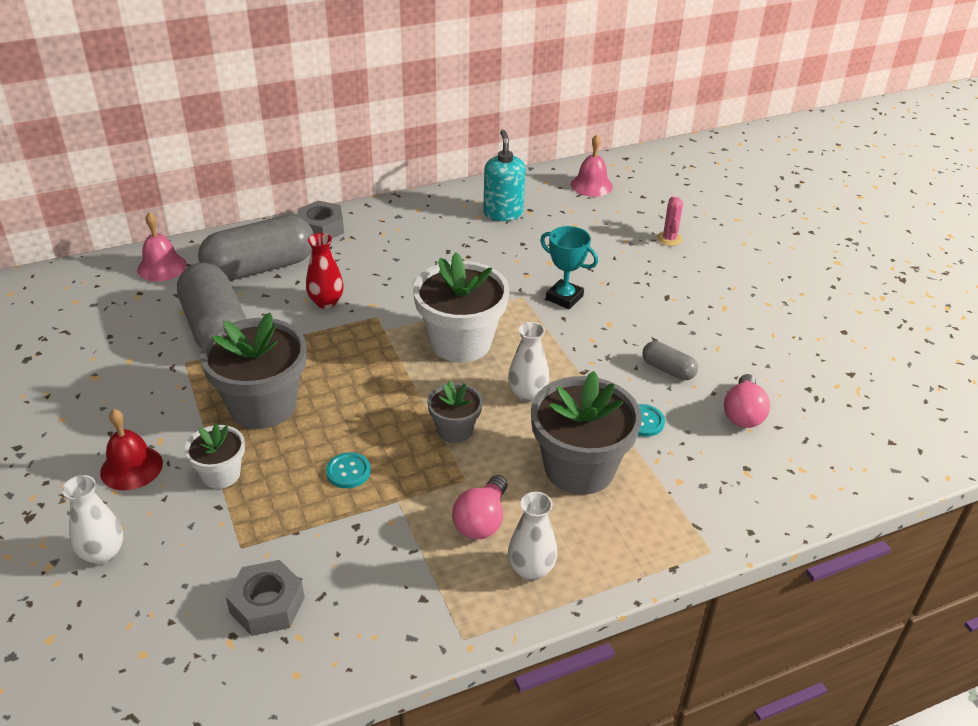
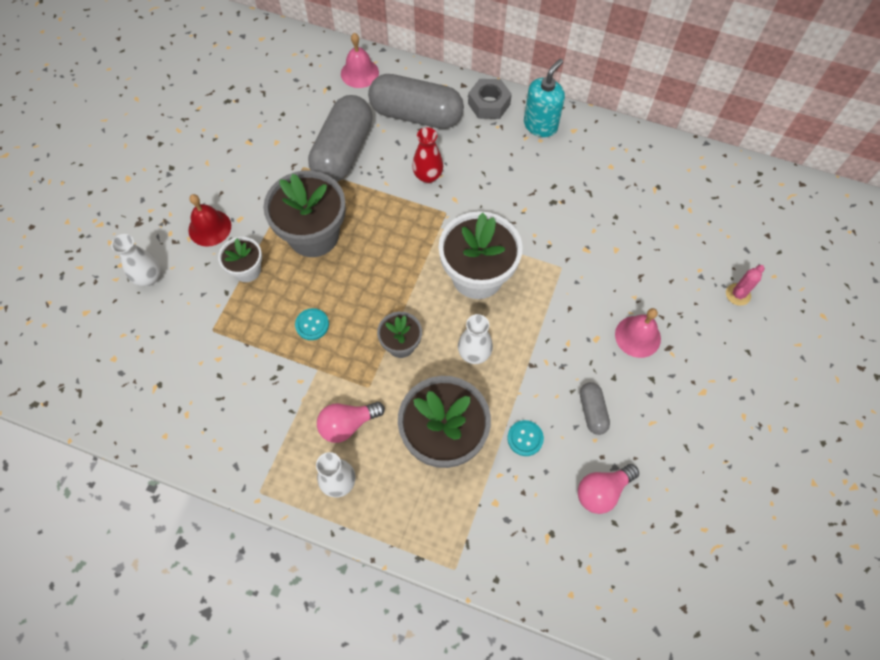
camera: 45 degrees right, 25 degrees up
grey nut [226,560,305,636] -> none
turquoise soap dispenser [483,130,526,221] -> turquoise soap dispenser moved to [524,59,565,137]
turquoise trophy [540,226,598,309] -> none
pink bell [571,135,613,197] -> pink bell moved to [615,308,661,358]

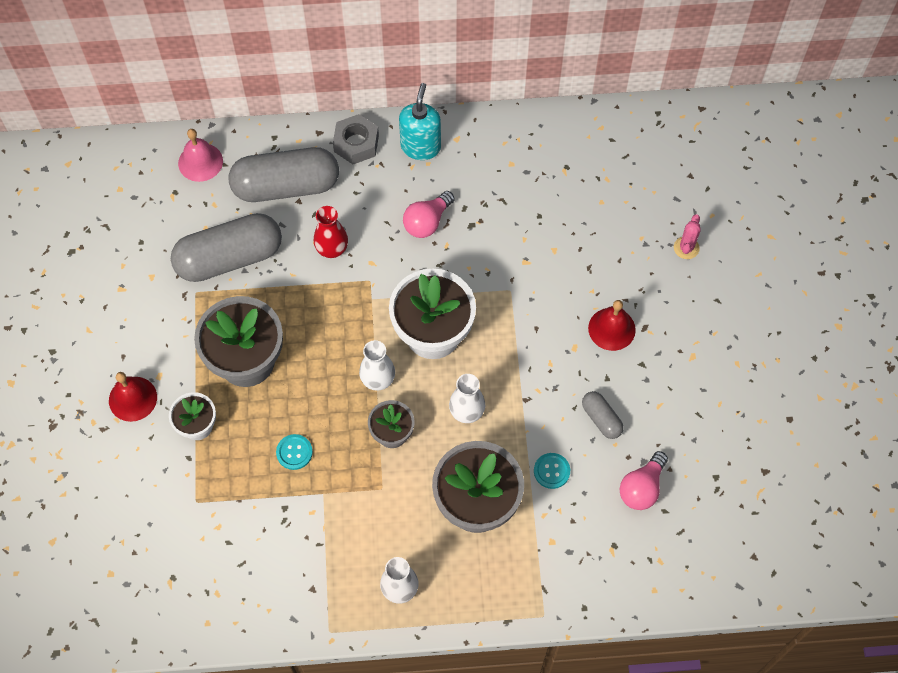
camera: 25 degrees left, 0 degrees up
white vase [111,234,161,286] -> white vase moved to [359,340,395,391]
grey capsule [308,95,372,182] -> grey capsule turned 75 degrees clockwise [171,213,282,282]
pink light bulb [317,402,385,443] -> pink light bulb moved to [403,191,455,238]
pink bell [615,308,661,358] -> red bell [588,300,636,351]

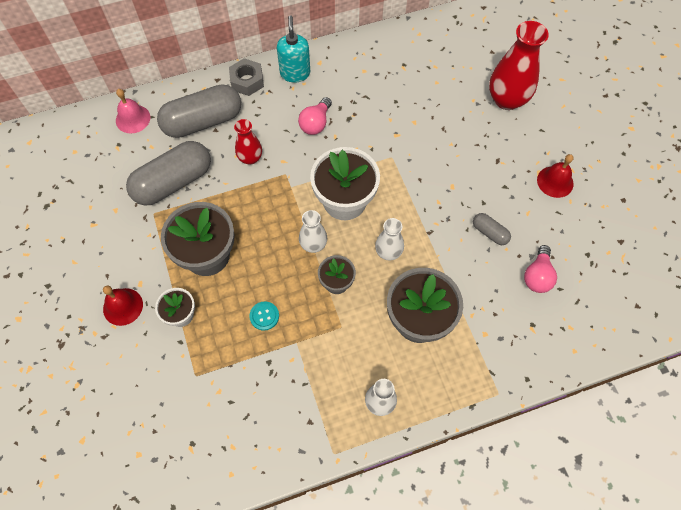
camera: 15 degrees left, 0 degrees up
turquoise button [534,453,570,489] -> none
red bell [588,300,636,351] -> red bell moved to [537,154,574,198]
pink cactus [674,214,701,259] -> red vase [489,21,549,110]

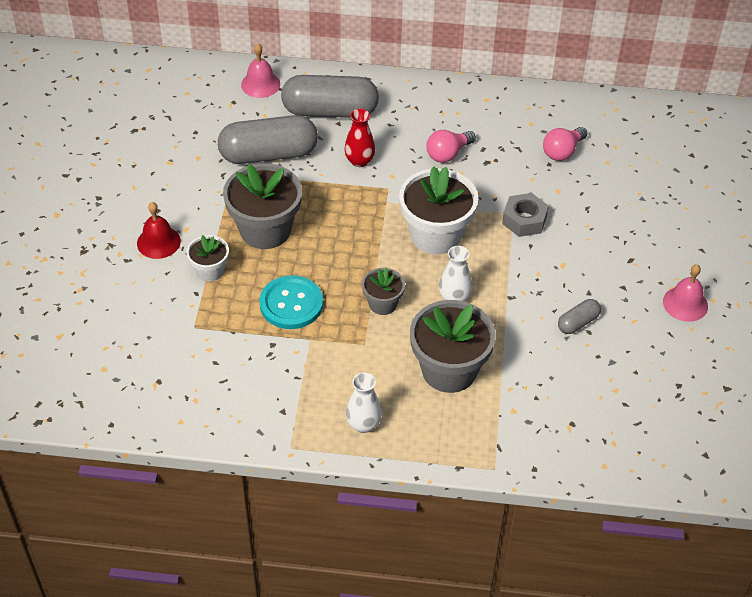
camera: 25 degrees right, 15 degrees down
grey nut [229,58,264,96] -> grey nut moved to [502,193,549,237]
turquoise button [249,301,279,331] -> turquoise button [259,275,323,329], size x1.91
turquoise soap dispenser [277,15,310,83] -> none
white vase [299,210,327,253] -> none
grey capsule [473,213,511,245] -> grey capsule turned 75 degrees clockwise [558,299,601,334]
red vase [489,21,549,110] -> none
pink light bulb [524,245,557,293] -> pink light bulb moved to [543,127,587,161]
red bell [537,154,574,198] -> pink bell [663,264,708,322]

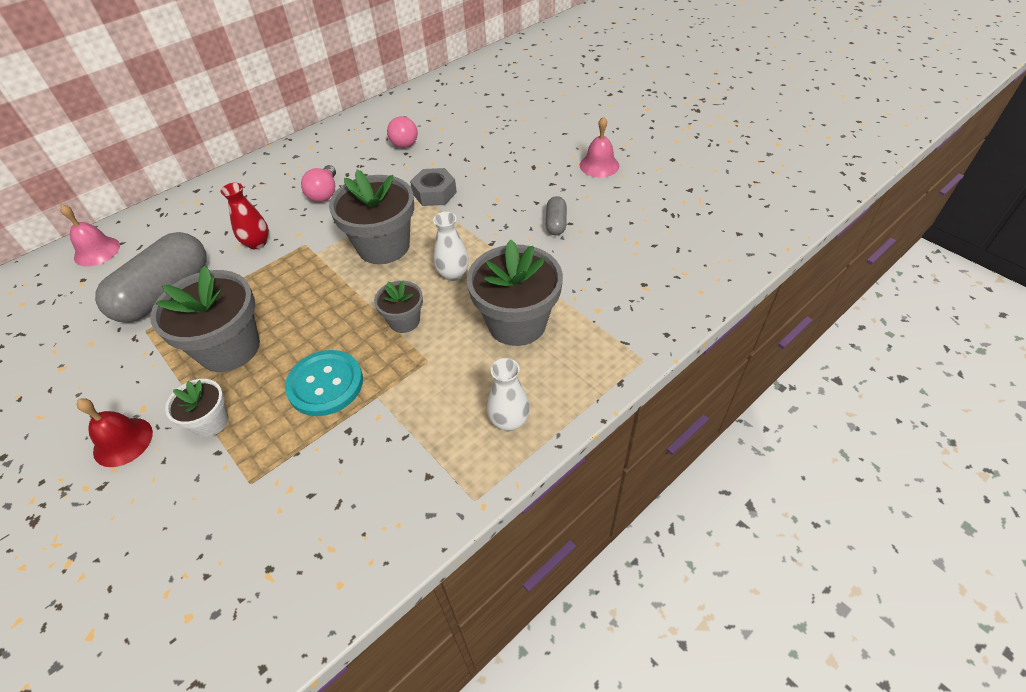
camera: 45 degrees left, 0 degrees up
grey capsule [281,75,379,118] -> none
white flower pot [399,166,478,255] -> grey flower pot [329,169,414,264]

